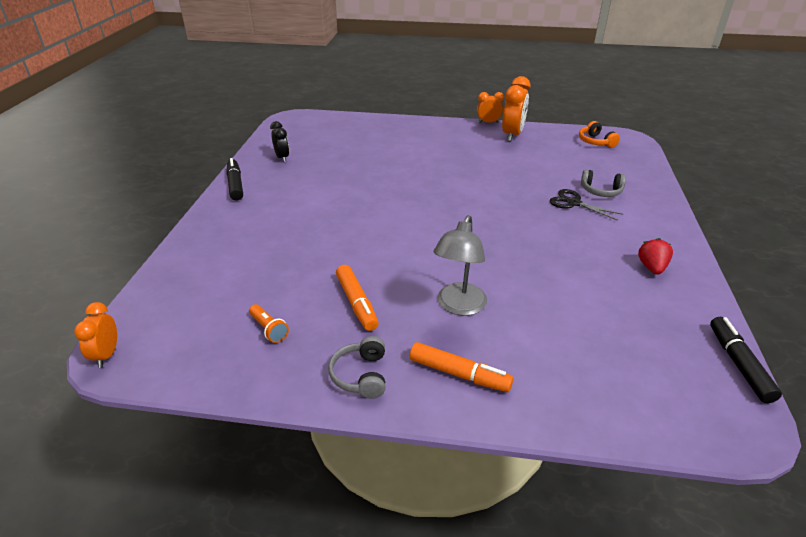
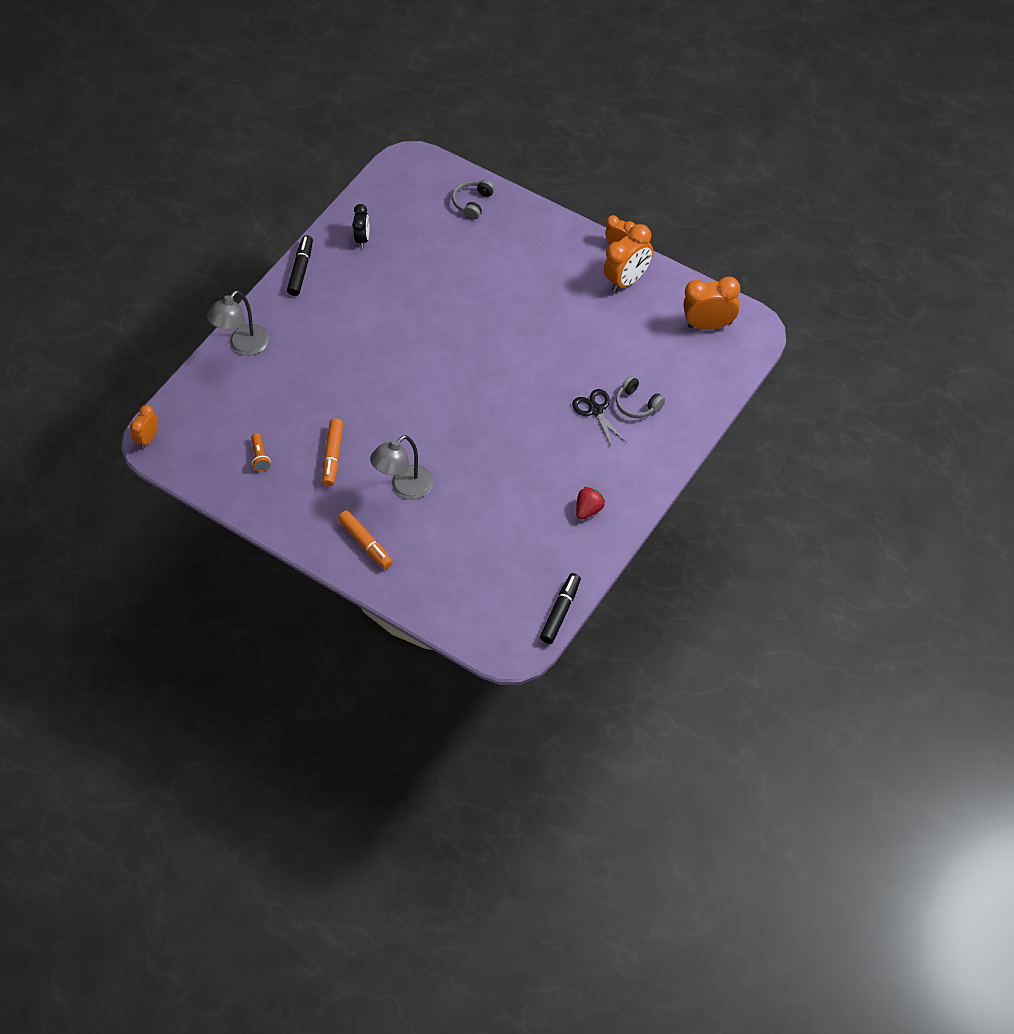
camera: 30 degrees right, 20 degrees up
grey headphones [328,336,385,399] -> grey headphones moved to [452,180,495,219]
orange headphones [579,121,620,148] -> orange clock [683,277,740,330]
none -> grey lamp [207,290,269,356]

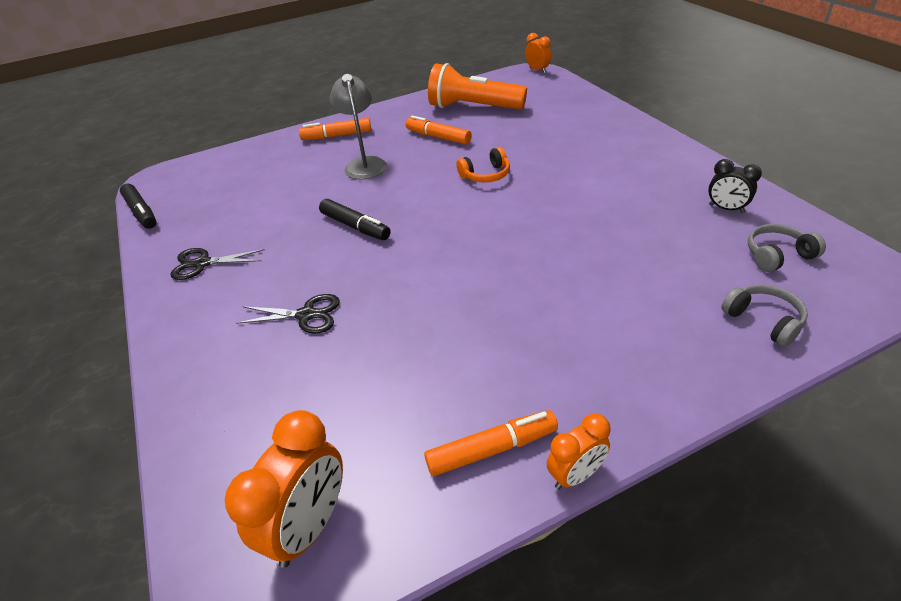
camera: 120 degrees right, 15 degrees down
grey lamp [207,290,269,356] -> none
orange flashlight [251,433,271,472] -> orange flashlight [428,63,527,110], size x2.49
black marker [287,235,313,296] -> black marker moved to [319,199,391,240]
red strawberry [576,487,605,520] -> black scissors [170,248,265,280]
orange clock [604,224,653,292] -> orange marker [424,410,558,476]
grey headphones [616,376,665,418] -> grey headphones moved to [748,224,826,272]
none -> orange headphones [456,147,510,183]

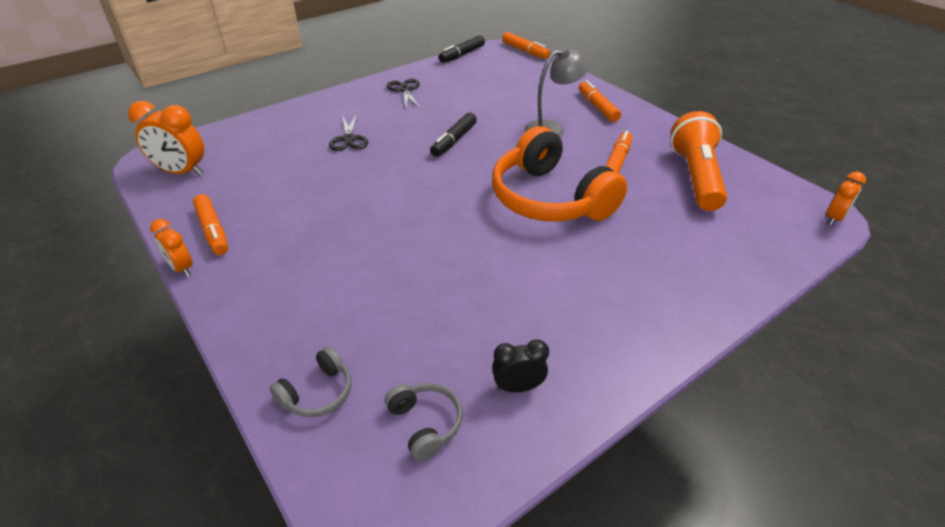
camera: 75 degrees right, 0 degrees up
orange headphones [456,147,510,183] -> orange headphones [492,126,627,221], size x2.33
black clock [708,159,762,213] -> black clock turned 60 degrees clockwise [492,339,549,392]
none -> orange marker [502,32,550,59]

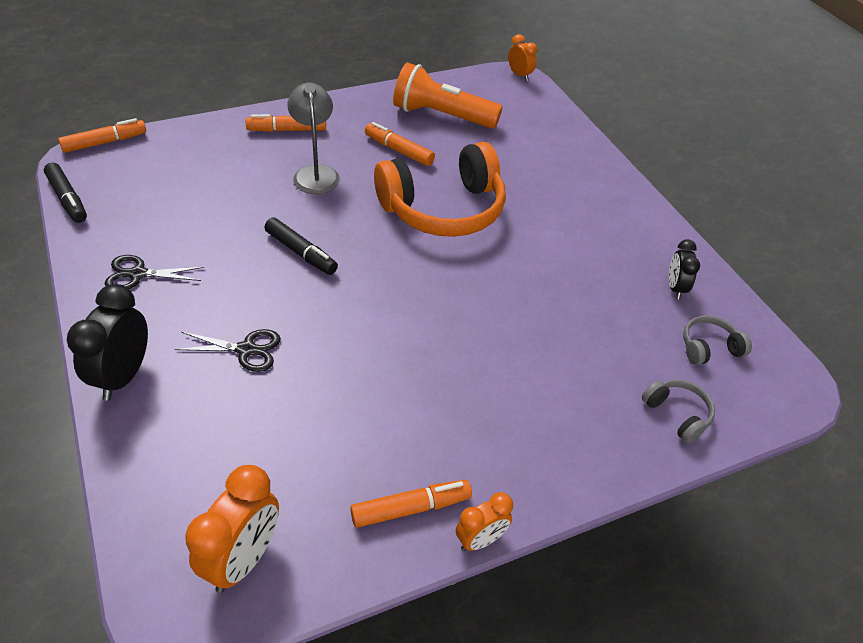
camera: 80 degrees left, 5 degrees up
none -> black clock [67,284,148,401]

